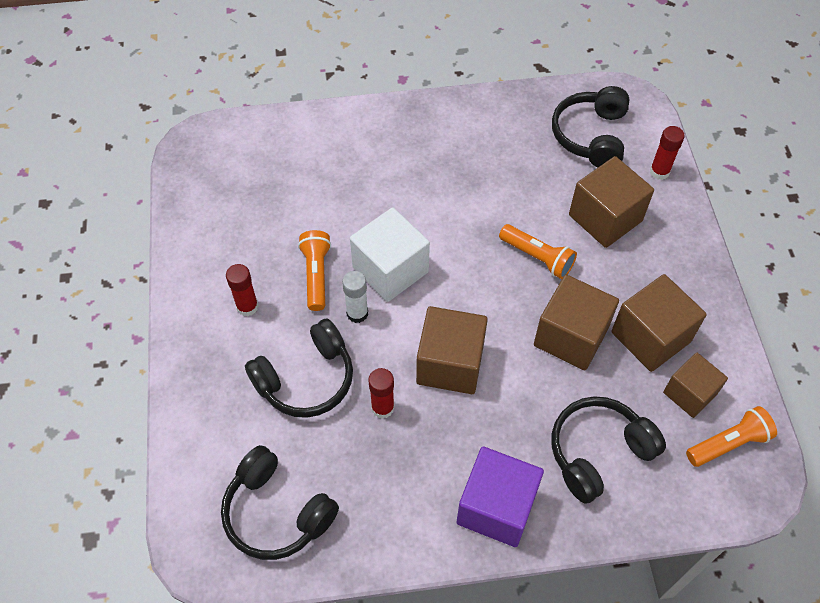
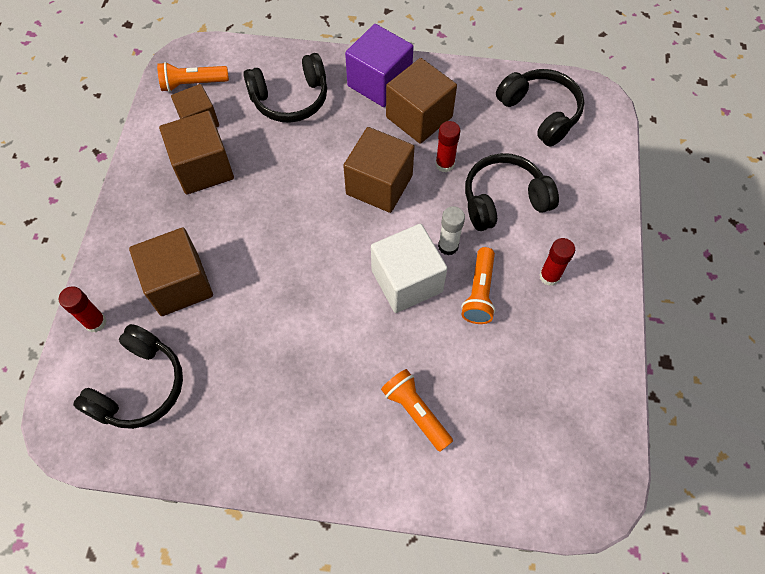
camera: 165 degrees left, 5 degrees up
orange flashlight [499,224,577,279] -> orange flashlight moved to [381,369,453,452]
brown cube [534,275,619,370] -> brown cube moved to [386,58,457,144]

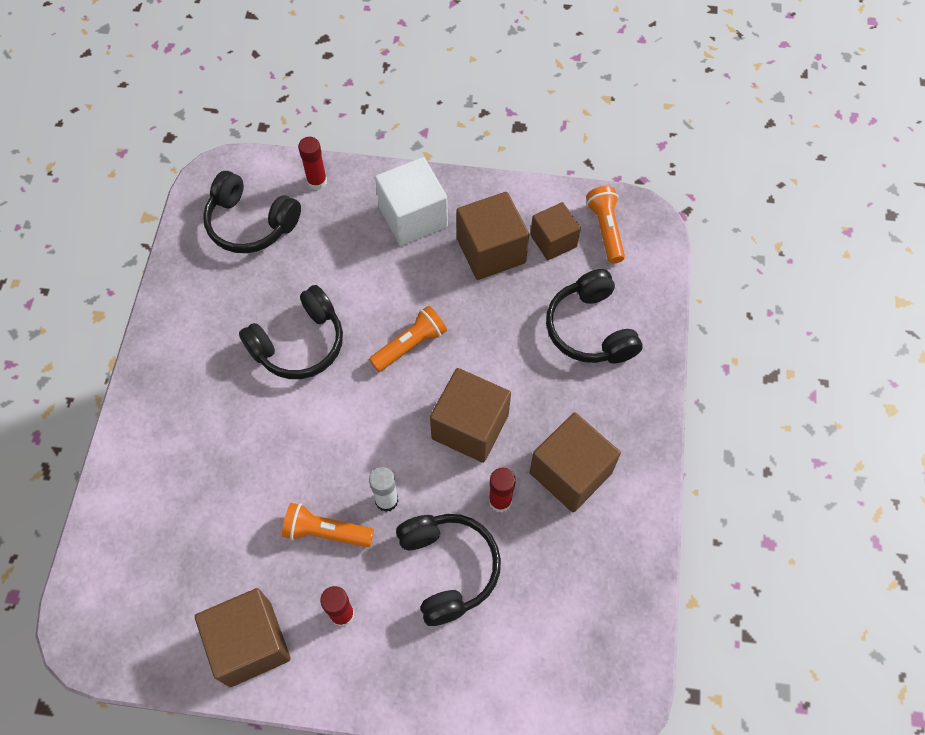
camera: 90 degrees right, 0 degrees up
brown cube [129,227,213,316] -> brown cube moved to [195,588,291,687]
purple cube [345,24,414,107] -> none
white cube [371,224,447,313] -> white cube moved to [375,157,448,246]
orange flashlight [381,369,453,452] -> orange flashlight moved to [369,306,447,372]
black headphones [496,69,584,147] -> black headphones moved to [239,285,343,379]

